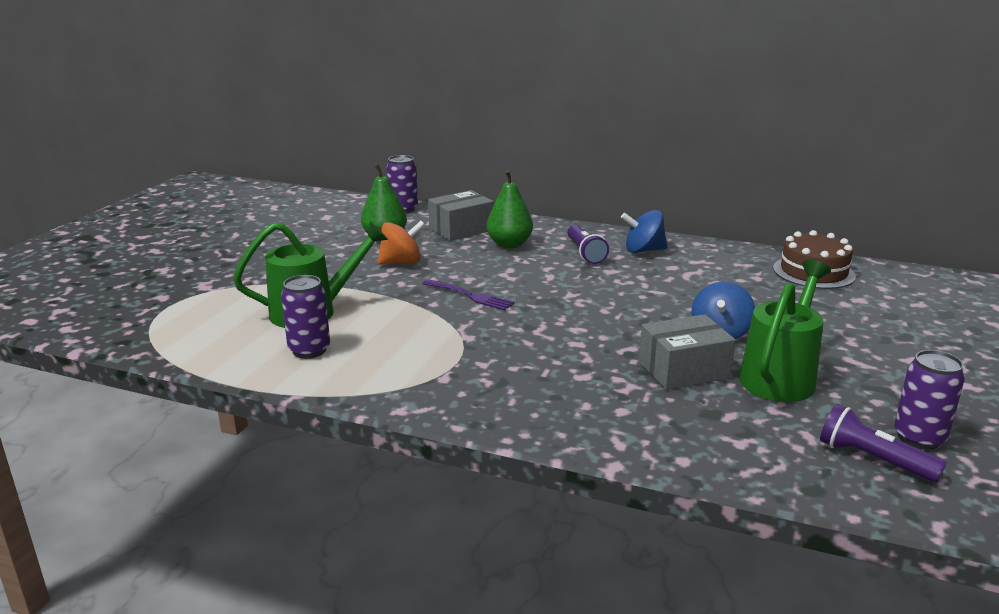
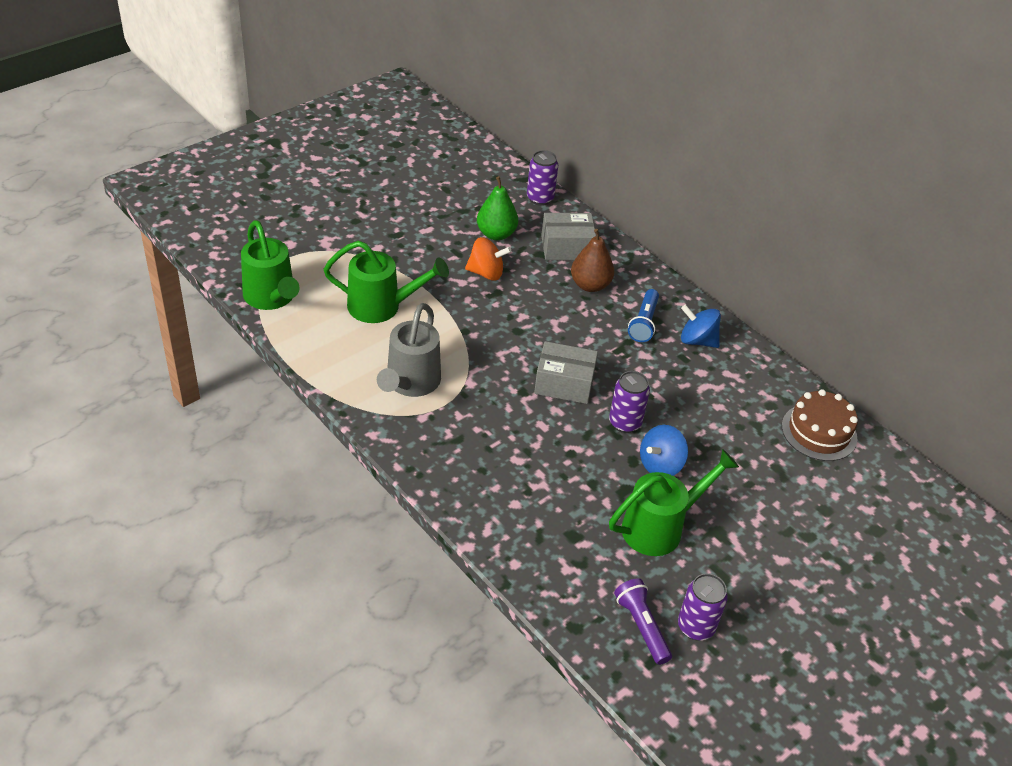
camera: 25 degrees right, 20 degrees up
purple can [281,275,330,359] -> purple can moved to [609,371,650,433]
purple fork [422,279,514,310] -> none
green pear [486,170,533,248] -> brown pear [571,229,614,292]
purple flashlight [567,225,609,264] -> blue flashlight [628,289,659,342]
grey box [639,314,736,390] -> grey box moved to [534,341,598,404]
none -> green watering can [241,220,300,310]
none -> grey watering can [377,303,441,397]

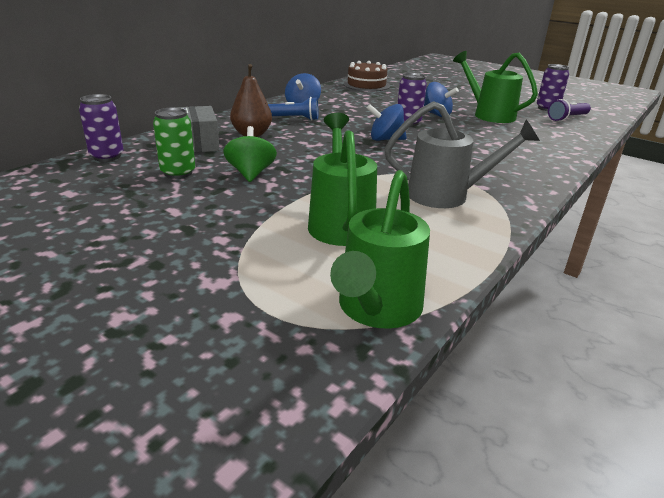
camera: 100 degrees left, 15 degrees down
green watering can [241,220,300,310] -> green watering can turned 150 degrees clockwise [330,170,430,329]
orange spinning top [465,237,511,281] -> green spinning top [223,126,277,182]
green pear [477,176,518,240] -> green can [153,107,195,179]
grey box [534,341,598,404] -> blue spinning top [367,104,407,141]

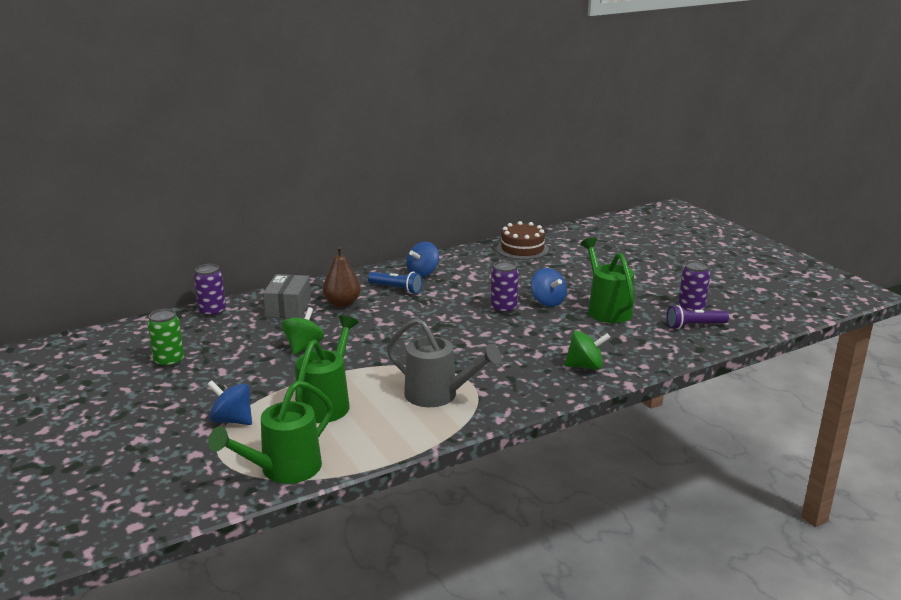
camera: 25 degrees right, 5 degrees down
green can [153,107,195,179] -> green can moved to [148,309,184,368]
blue spinning top [367,104,407,141] -> blue spinning top moved to [207,380,252,425]
none -> green spinning top [564,331,611,370]

